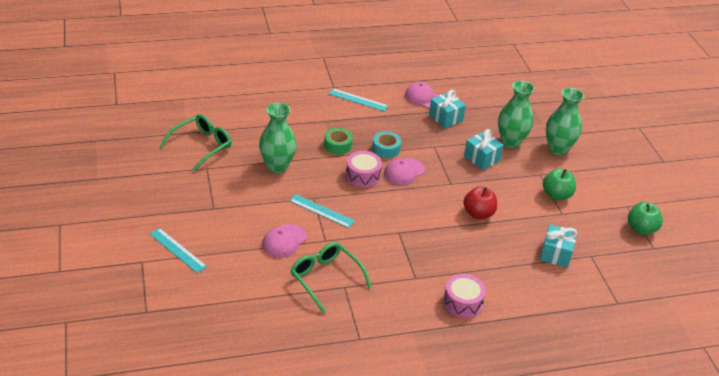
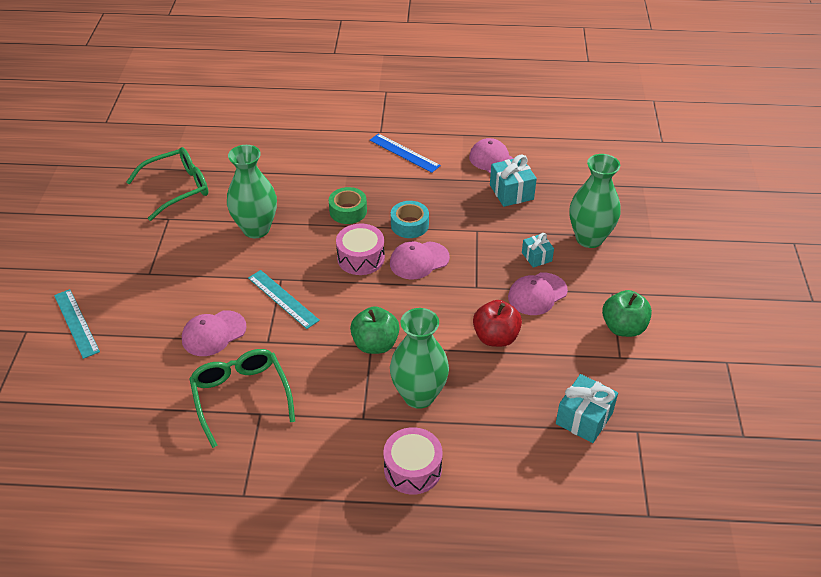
camera: 20 degrees right, 5 degrees up
turquoise ruler [329,89,388,112] -> blue ruler [370,133,441,173]
turquoise gift [464,129,504,170] -> turquoise gift [522,233,554,268], size x0.62
green vase [546,88,584,155] -> green vase moved to [390,308,449,409]
green apple [628,202,663,235] -> green apple moved to [350,306,400,354]
none -> pink cap [508,273,568,315]

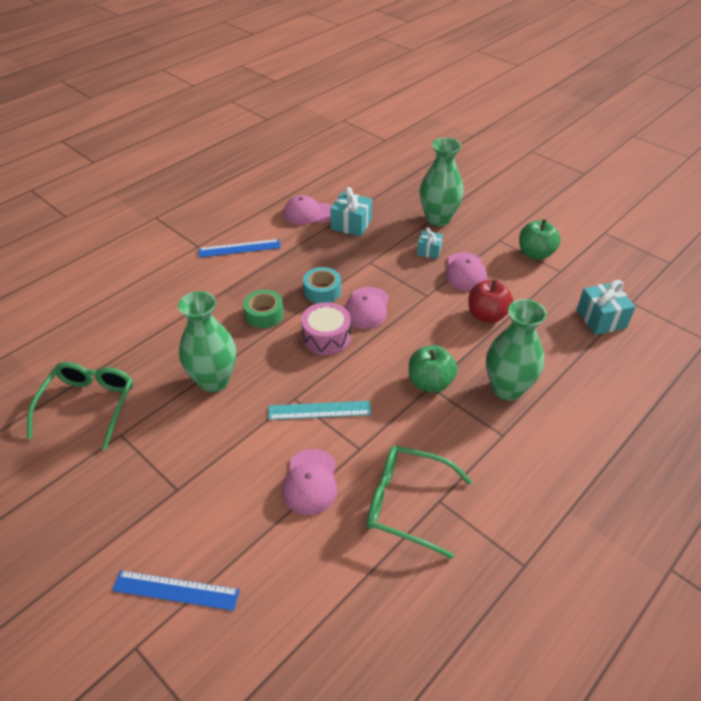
camera: 50 degrees left, 0 degrees up
turquoise ruler [54,289,100,359] -> blue ruler [112,570,240,611]
pink drum [383,427,443,495] -> none

